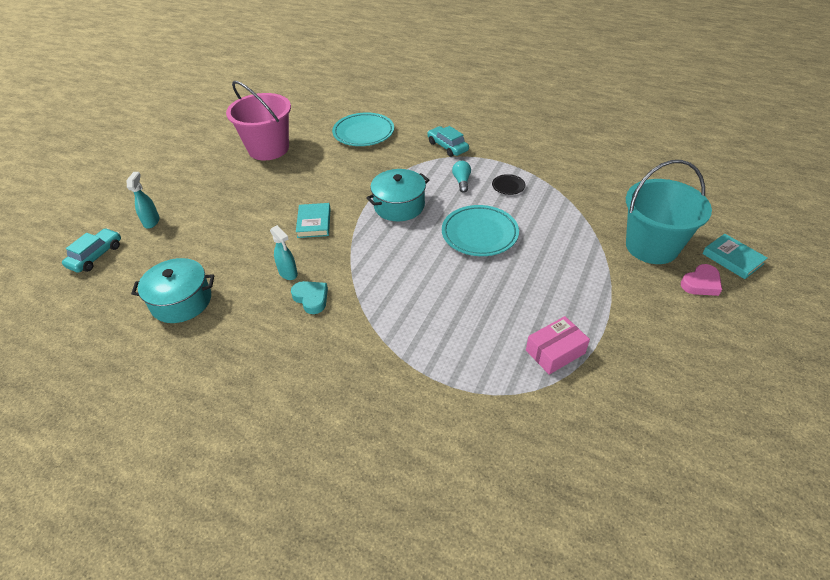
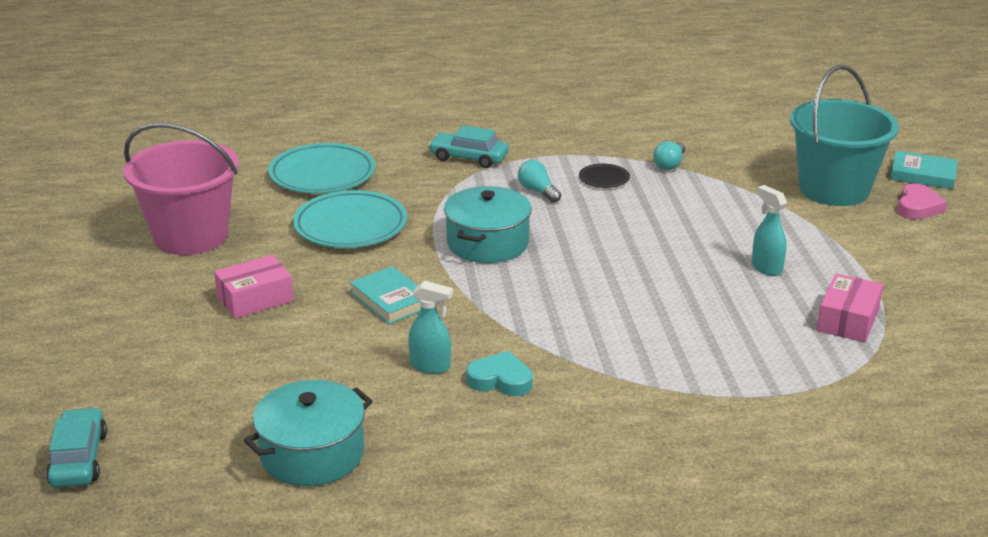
camera: 35 degrees left, 15 degrees down
turquoise spray bottle [127,172,160,229] -> turquoise spray bottle moved to [752,185,787,276]
turquoise plate [442,205,519,256] -> turquoise plate moved to [293,190,407,248]
none -> pink box [214,255,294,319]
none -> turquoise light bulb [653,141,685,170]

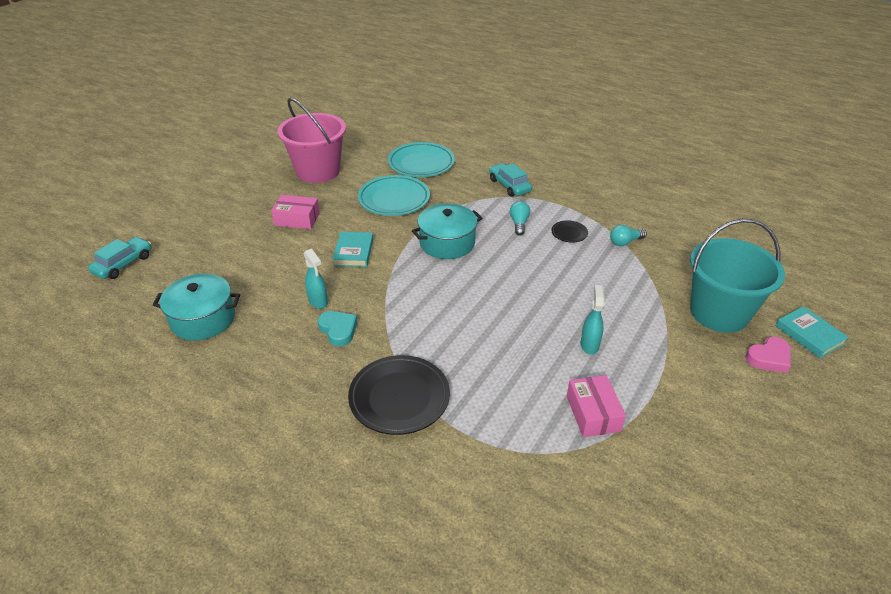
camera: 40 degrees right, 10 degrees up
pink box [817,273,883,342] -> pink box turned 75 degrees counterclockwise [567,375,626,437]
none -> black plate [348,355,450,435]

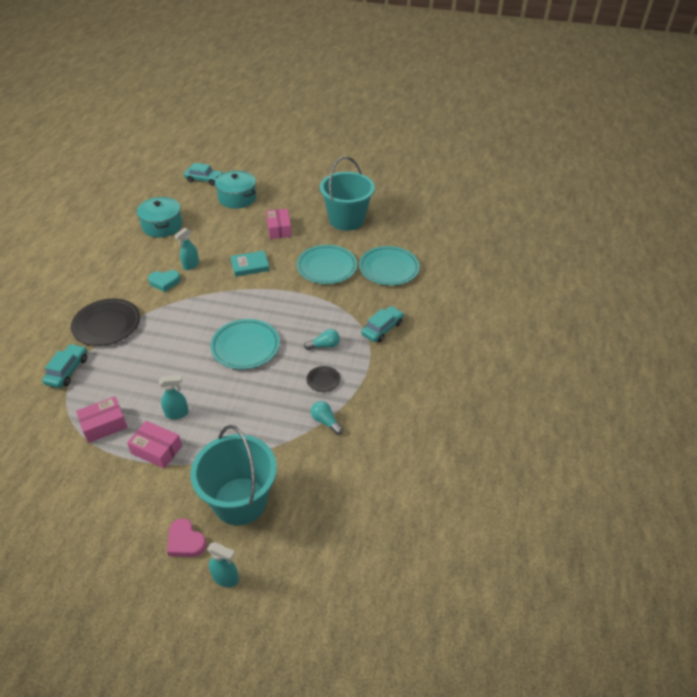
camera: 70 degrees right, 5 degrees up
pink bucket [278,98,346,183] -> turquoise bucket [320,157,375,231]
turquoise heart [318,311,357,347] -> turquoise heart turned 45 degrees clockwise [148,270,181,292]
turquoise pot [412,203,482,259] -> turquoise pot moved to [215,171,256,209]
turquoise book [776,306,849,358] -> turquoise spray bottle [207,542,239,587]
none -> turquoise car [42,344,87,388]
none -> pink box [127,421,182,469]
none -> turquoise plate [210,319,280,369]

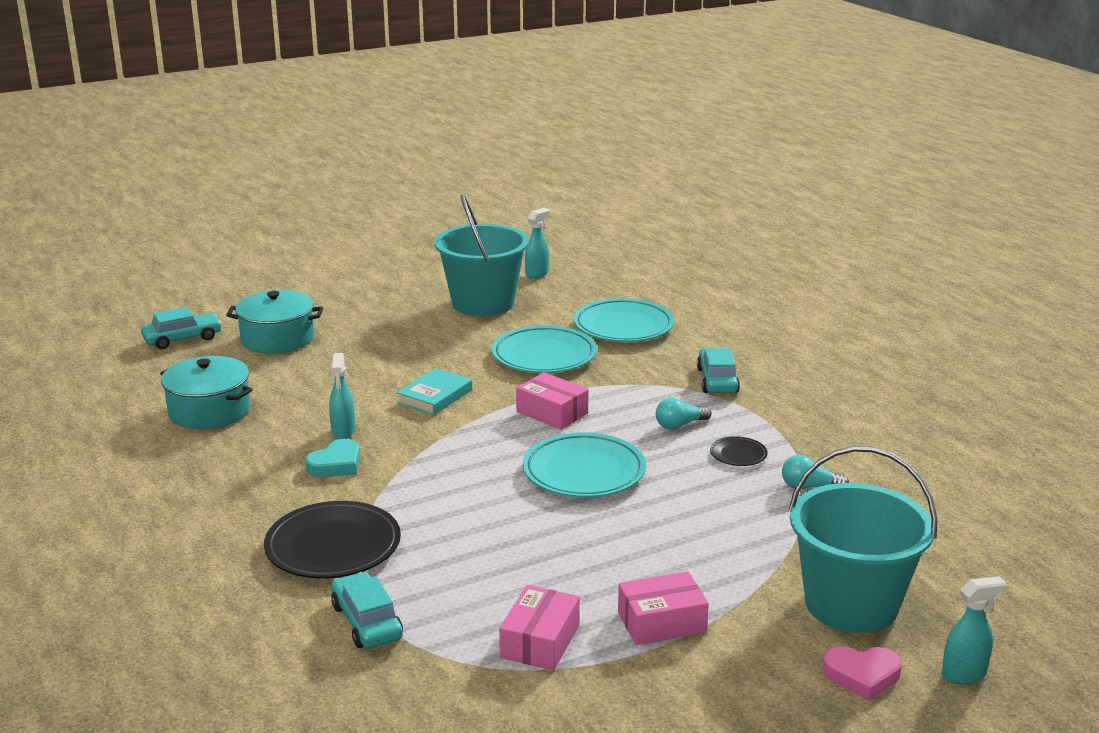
camera: 40 degrees left, 20 degrees down
turquoise spray bottle [159,375,189,419] -> turquoise spray bottle moved to [525,208,549,279]
pink box [266,209,292,239] -> pink box moved to [516,372,589,430]
turquoise light bulb [304,329,340,350] -> turquoise light bulb turned 150 degrees counterclockwise [656,398,711,430]

